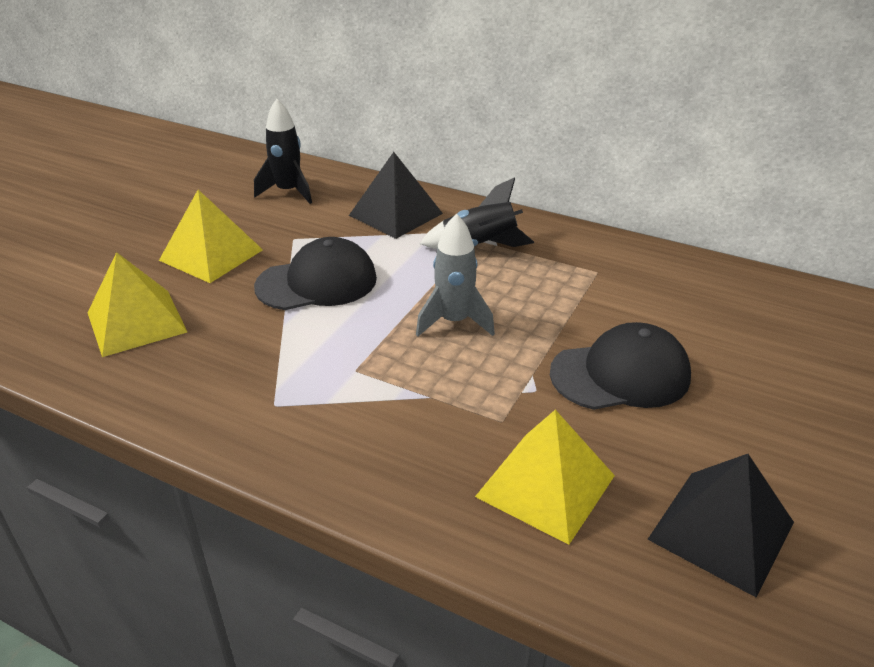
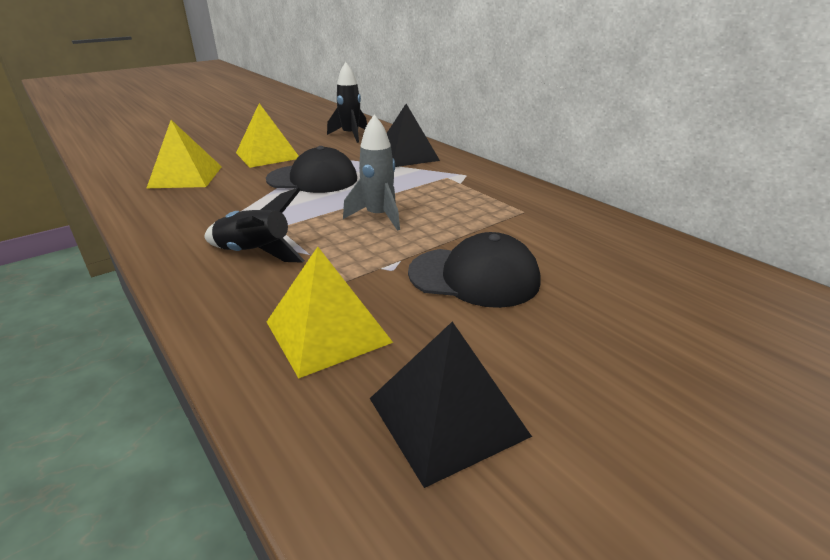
camera: 25 degrees right, 5 degrees down
black rocket [420,177,534,249] -> black rocket moved to [205,188,305,263]

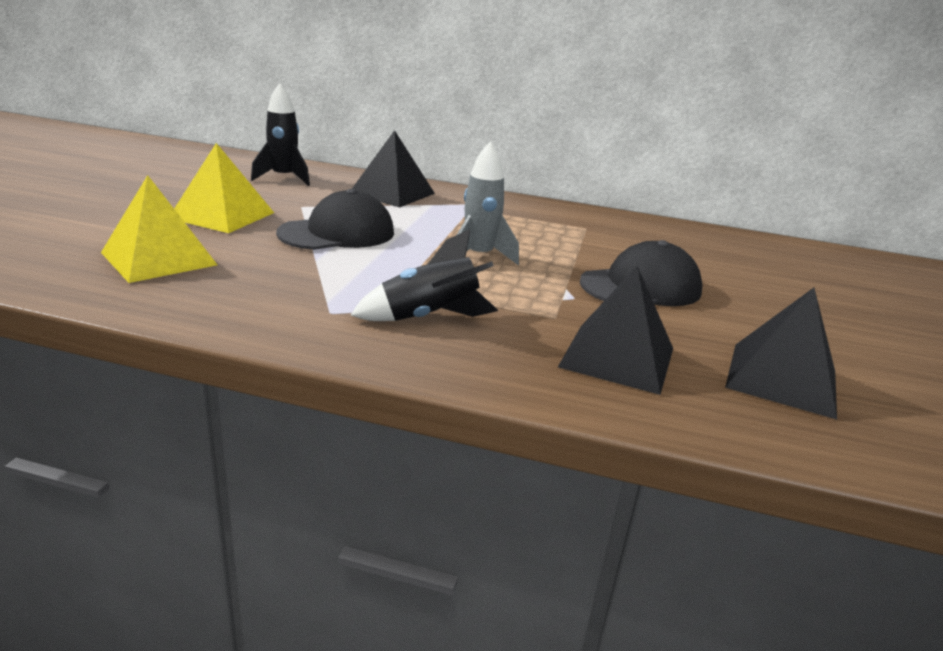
camera: 40 degrees left, 5 degrees down
yellow pyramid [267,247,393,379] -> black pyramid [558,266,673,395]

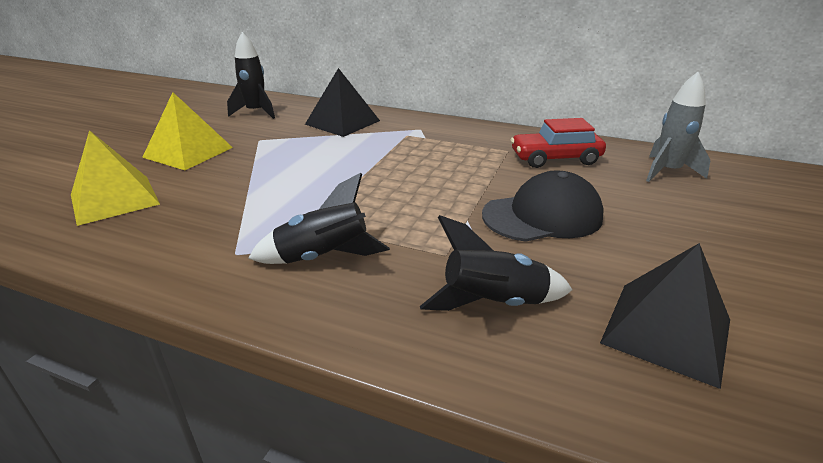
camera: 10 degrees right, 5 degrees up
black cap [276,189,394,250] -> none
grey rocket [457,141,519,265] -> grey rocket moved to [646,72,710,182]
black pyramid [558,266,673,395] -> black rocket [420,215,572,311]
none -> red car [511,118,606,168]

